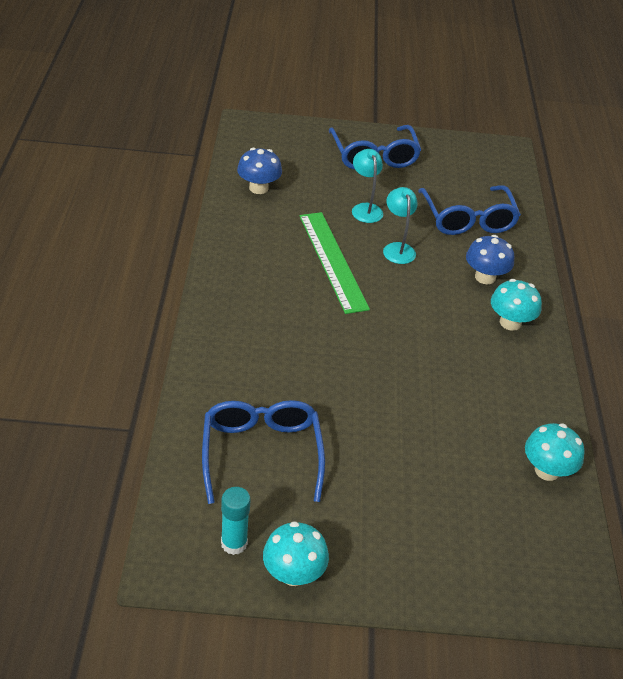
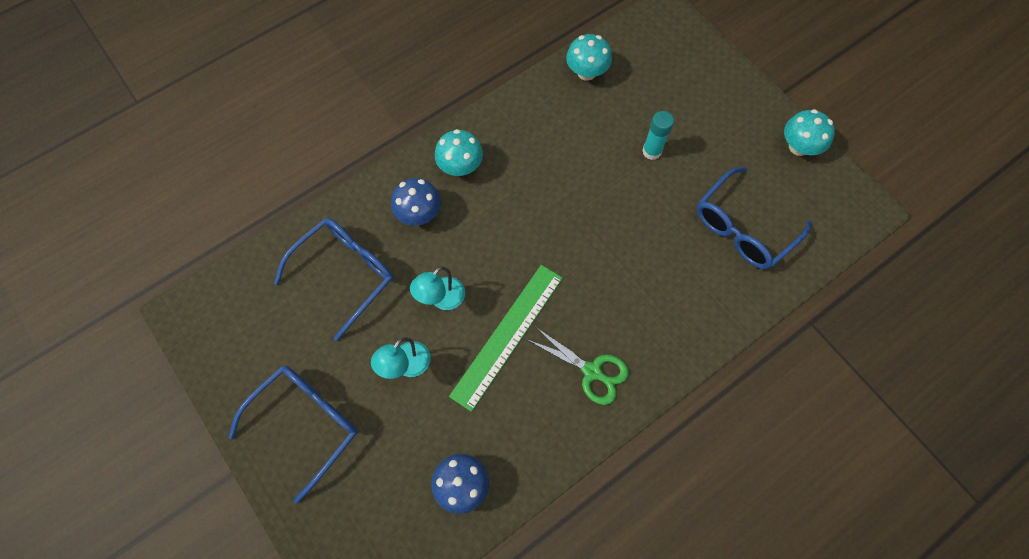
camera: 125 degrees left, 25 degrees up
turquoise glue stick [221,487,251,555] -> turquoise glue stick moved to [642,111,674,160]
none -> green scissors [528,327,629,405]

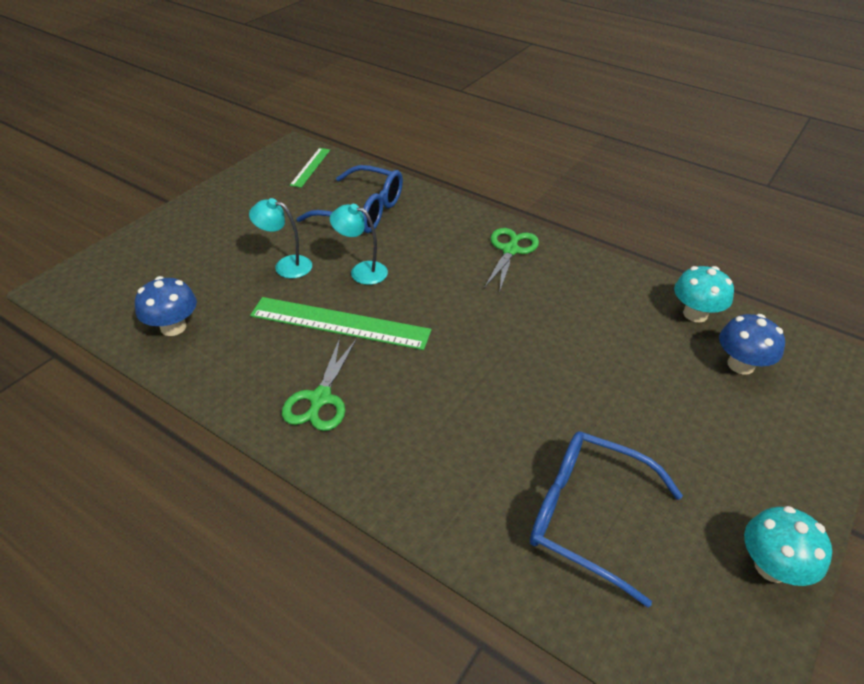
camera: 70 degrees right, 25 degrees down
blue glasses [228,366,358,504] -> none
blue mushroom [391,178,441,226] -> blue mushroom moved to [719,314,785,375]
turquoise mushroom [435,129,483,176] -> green scissors [484,228,539,293]
turquoise glue stick [642,111,674,160] -> none
none -> green ruler [290,148,330,188]

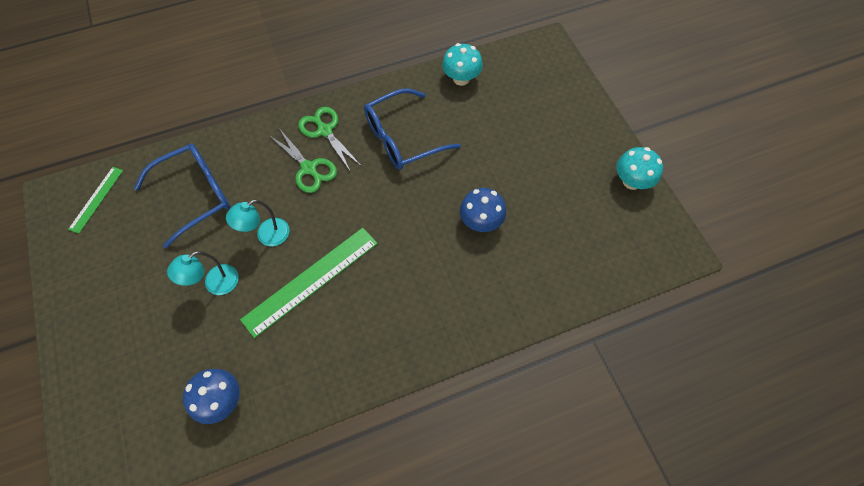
camera: 55 degrees left, 20 degrees up
green scissors [282,338,357,431] -> green scissors moved to [269,128,337,193]
green ruler [290,148,330,188] -> green ruler turned 60 degrees clockwise [68,167,123,233]
blue glasses [530,431,683,607] -> blue glasses moved to [364,88,461,170]
blue mushroom [719,314,785,375] -> blue mushroom moved to [460,188,506,232]

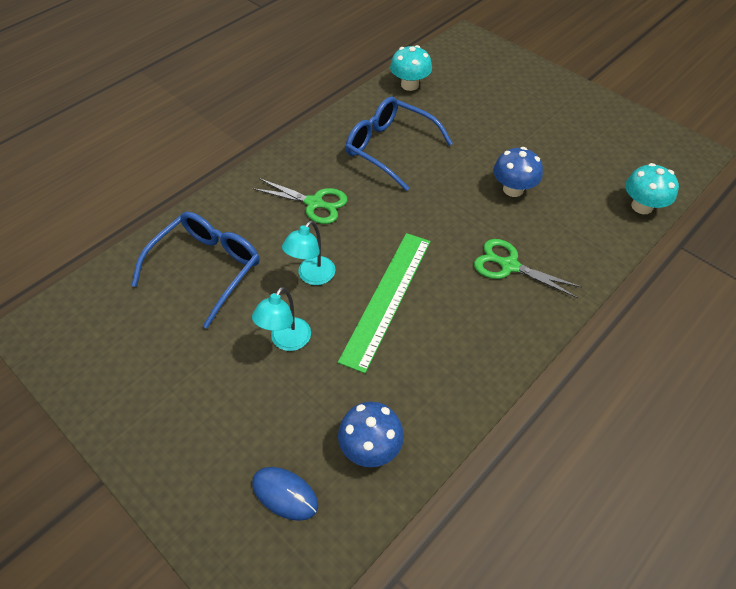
camera: 25 degrees left, 10 degrees down
green ruler [68,167,123,233] -> none
green scissors [298,107,361,171] -> green scissors moved to [474,239,582,298]
blue glasses [364,88,461,170] -> blue glasses turned 90 degrees clockwise [346,97,453,191]
turquoise mushroom [616,147,663,190] -> turquoise mushroom moved to [625,163,679,214]
none -> blue mouse [252,467,318,521]

